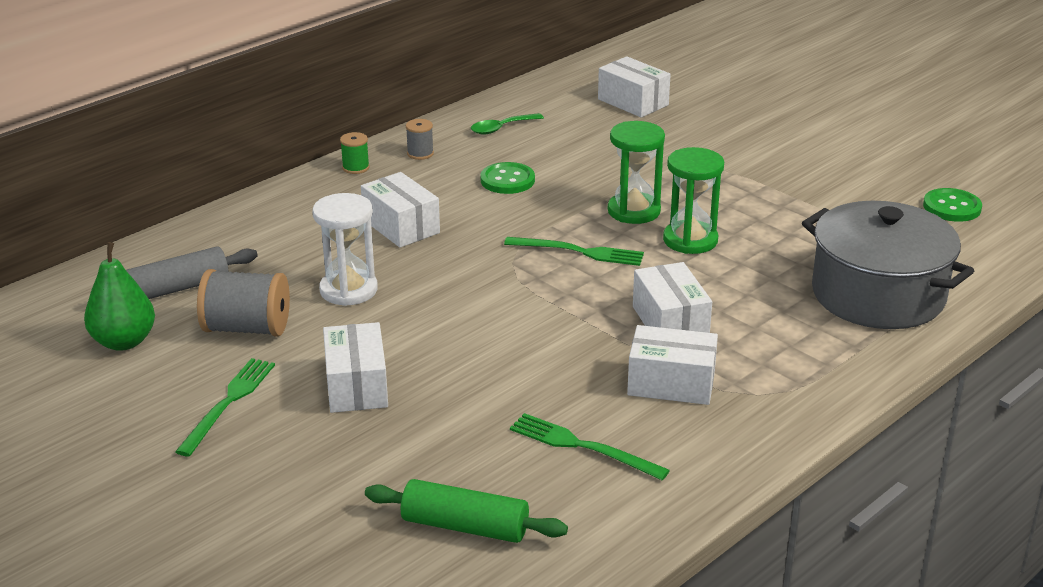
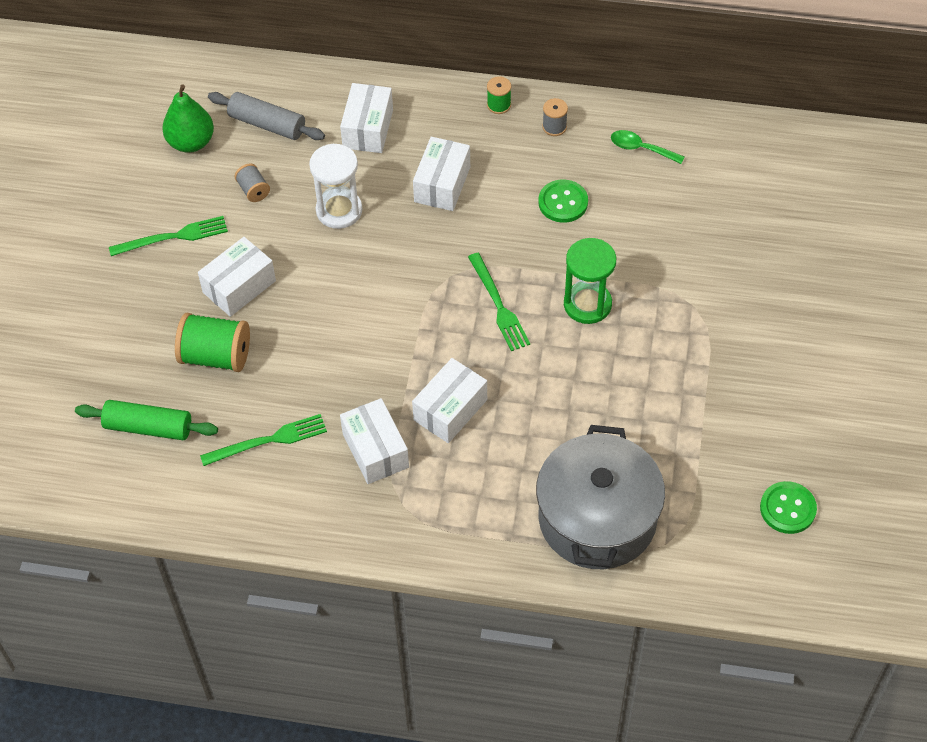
camera: 55 degrees right, 25 degrees up
grey spool [197,269,290,336] -> grey spool [234,164,270,202], size x0.52
green rolling pin [365,479,568,543] -> green rolling pin turned 60 degrees counterclockwise [75,400,218,440]
green fork [510,413,670,480] -> green fork turned 75 degrees clockwise [200,414,327,466]
white box [598,56,671,118] -> white box moved to [340,83,393,153]
green hourglass [663,147,724,254] -> none
none -> green spool [175,313,250,372]

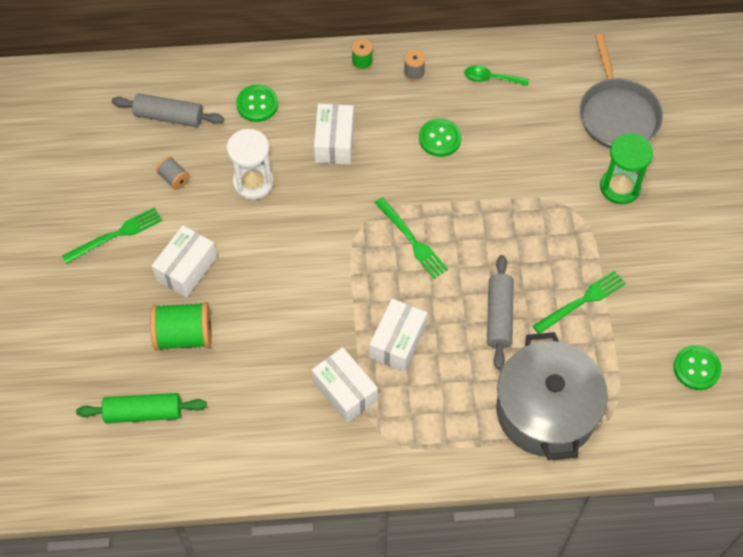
camera: 15 degrees left, 5 degrees up
green pear [162,84,214,153] -> none
green fork [200,414,327,466] -> green fork moved to [533,271,626,334]
white box [340,83,393,153] -> green button [236,84,278,122]
green hourglass [564,238,616,324] -> green hourglass moved to [600,133,653,204]
none -> grey rolling pin [487,255,514,369]
none -> grey pan [580,34,663,148]

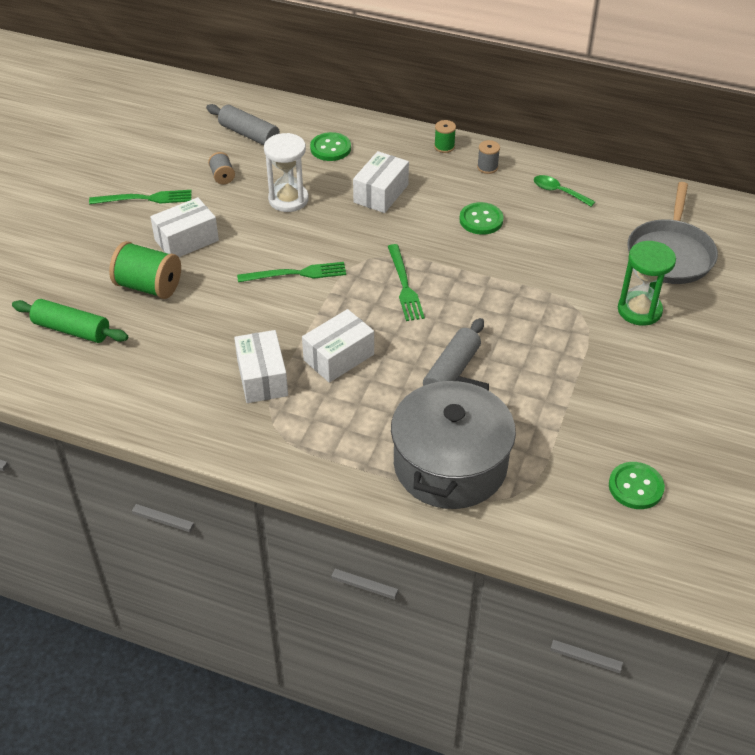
camera: 25 degrees right, 15 degrees down
green fork [533,271,626,334] -> green fork moved to [237,262,346,282]

